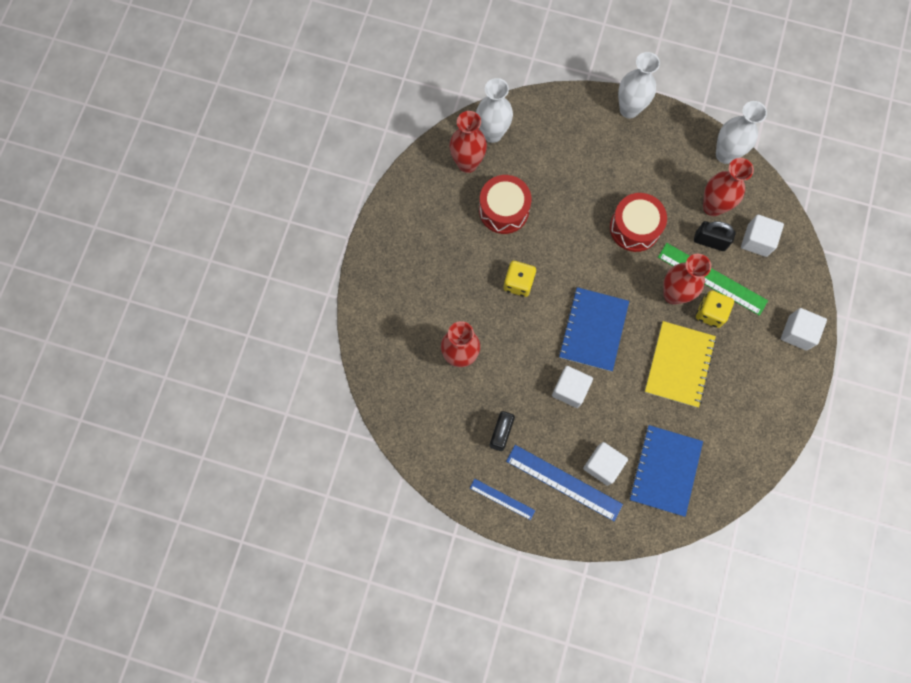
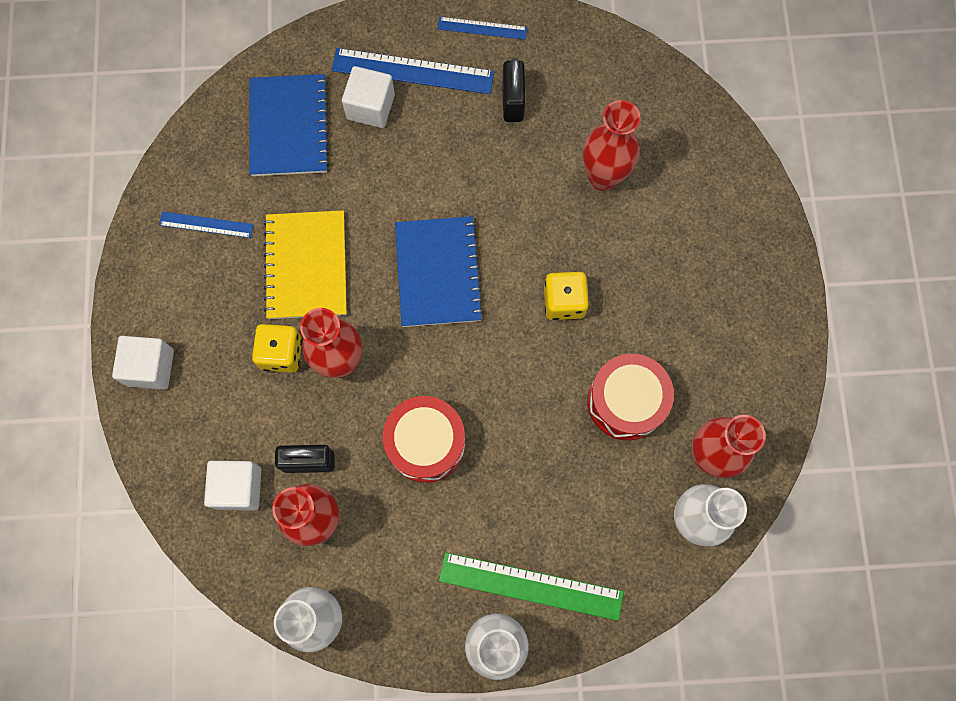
camera: 160 degrees right, 0 degrees up
white cube [552,366,593,408] -> none
green ruler [658,243,768,316] -> green ruler moved to [439,552,624,621]
none -> blue ruler [159,211,254,238]

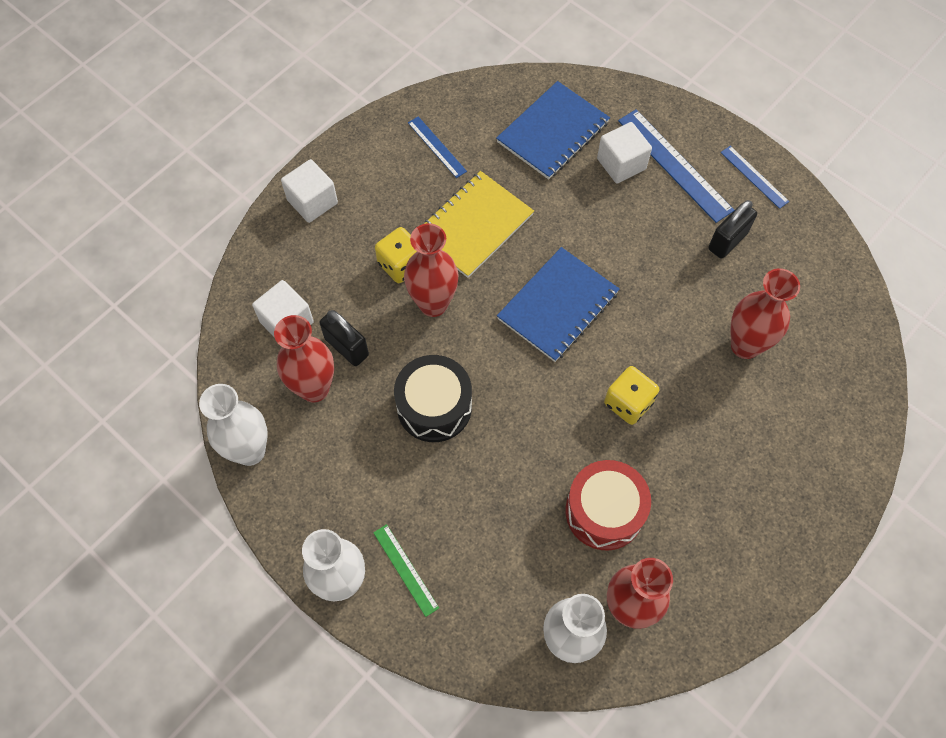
camera: 45 degrees right, 10 degrees down
red drum [383,396,465,483] -> black drum [394,355,472,442]
green ruler [439,552,624,621] -> green ruler [373,524,439,617], size x0.56

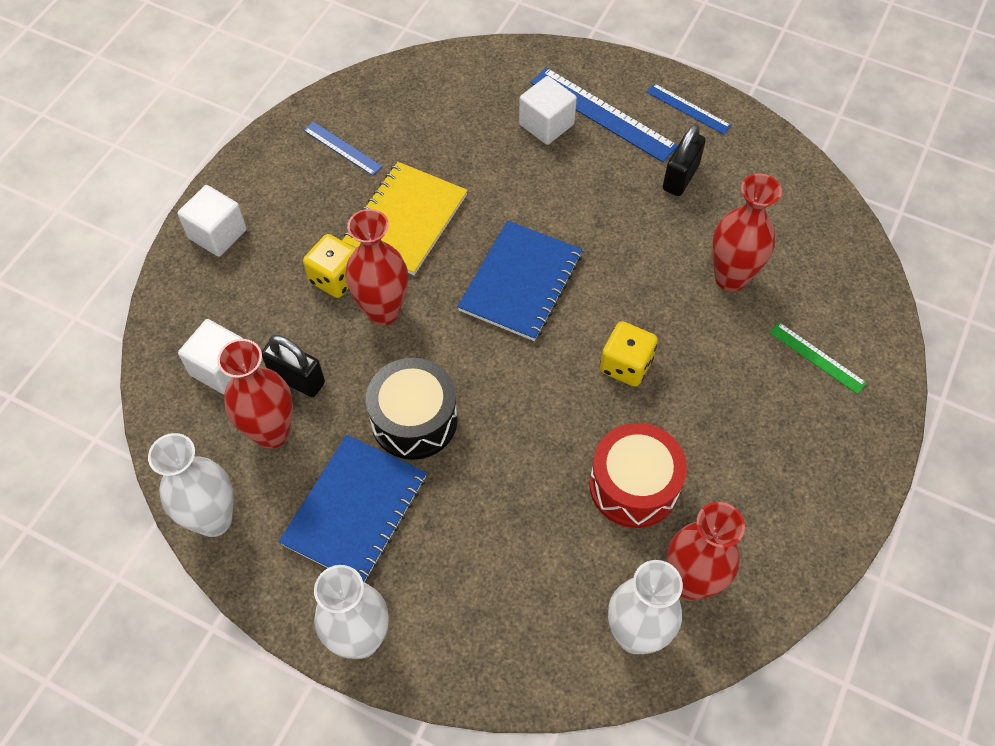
camera: 15 degrees left, 5 degrees down
green ruler [373,524,439,617] -> green ruler moved to [769,322,867,394]
blue notebook [496,81,610,179] -> blue notebook moved to [279,435,427,582]

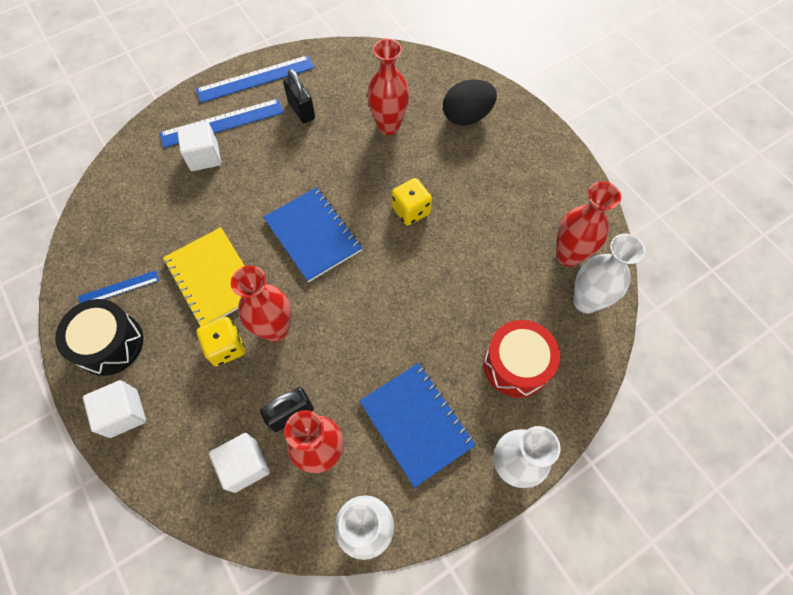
camera: 60 degrees left, 5 degrees up
black drum [366,358,458,460] -> black drum moved to [55,299,143,376]
red drum [589,423,687,528] -> red drum moved to [483,320,560,398]
blue ruler [646,83,731,135] -> blue ruler [196,55,314,103], size x1.79
green ruler [769,322,867,394] -> black egg [443,80,497,126]

